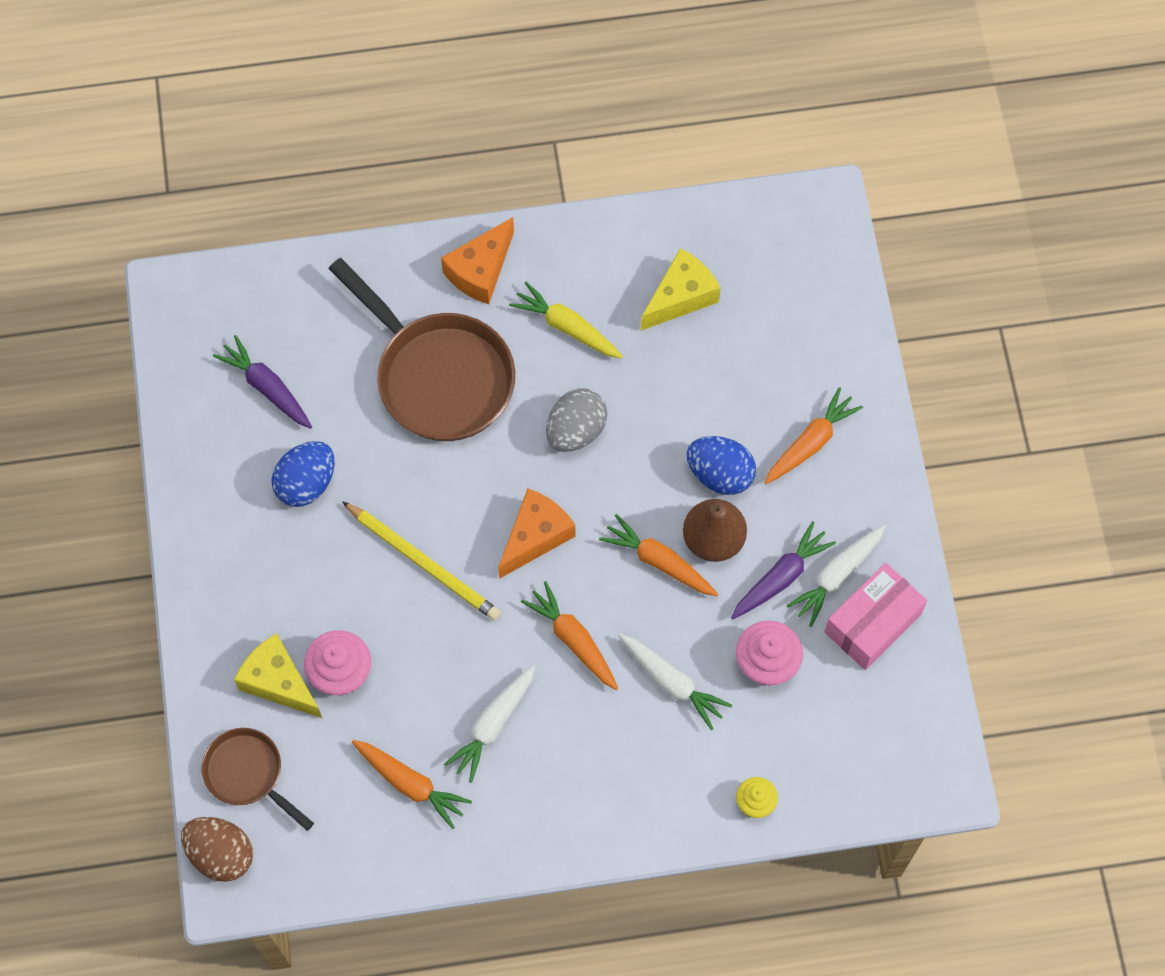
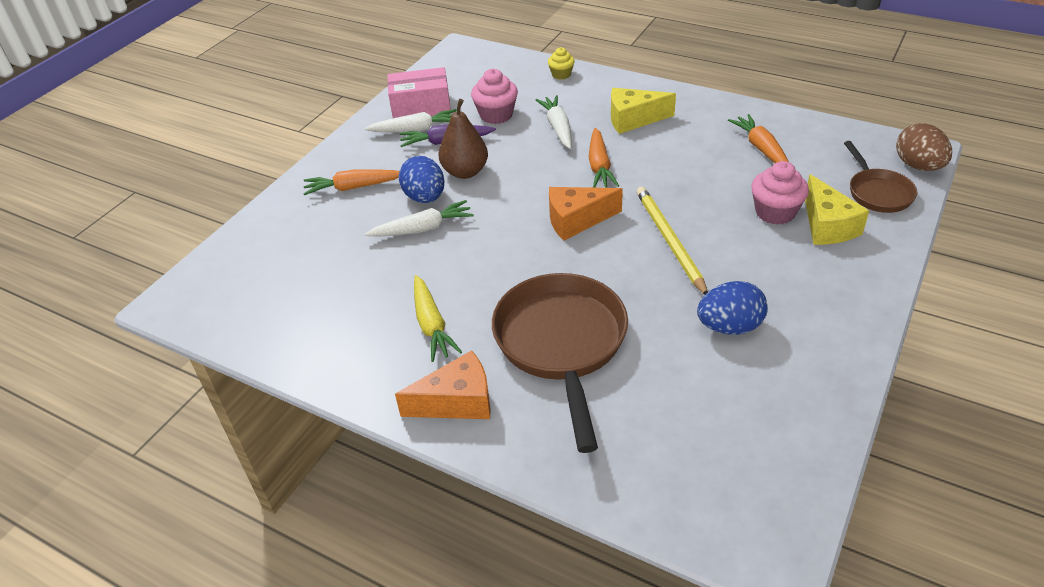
camera: 140 degrees left, 25 degrees down
purple carrot [213,335,312,429] -> none
white carrot [444,665,535,783] -> white carrot moved to [365,200,474,237]
grey egg [546,388,607,452] -> none
orange carrot [599,514,718,596] -> none
yellow cheese [641,248,721,331] -> yellow cheese moved to [611,88,676,134]

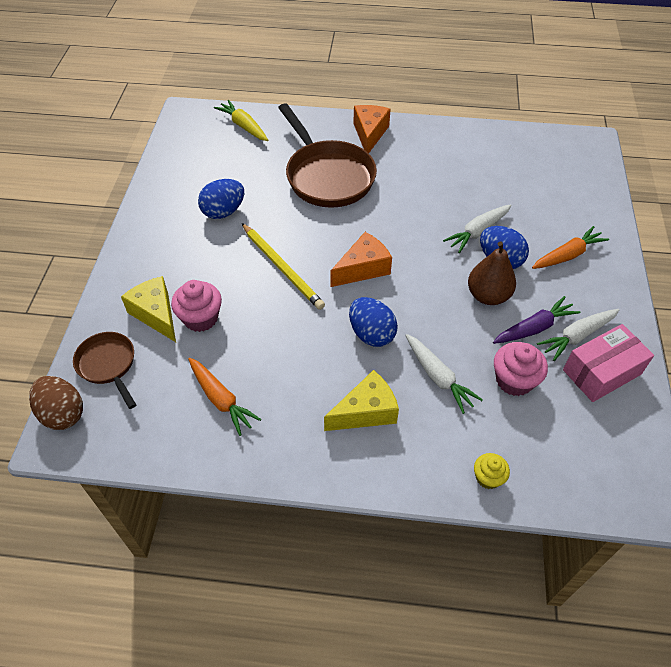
camera: 155 degrees right, 10 degrees up
orange cheese [395,350,491,419] -> orange cheese turned 135 degrees clockwise [353,105,391,153]
yellow carrot [414,275,462,362] -> yellow carrot moved to [214,100,268,141]
orange carrot [589,128,619,188] -> blue egg [349,297,398,347]

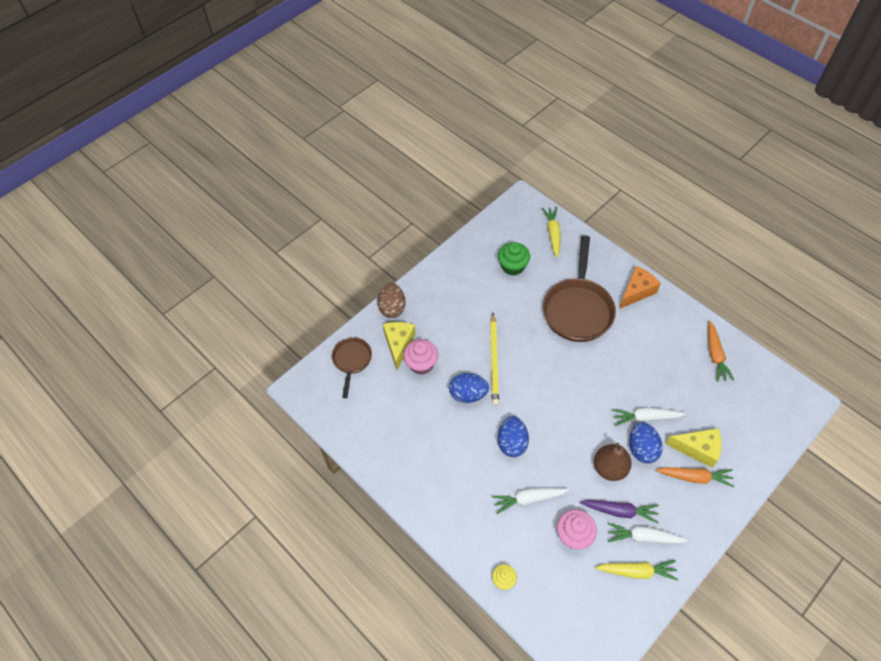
camera: 40 degrees right, 5 degrees up
brown egg [29,376,83,430] -> brown egg moved to [378,283,406,318]
orange carrot [188,358,261,436] -> orange carrot moved to [708,320,734,382]
blue egg [198,179,244,219] -> blue egg moved to [449,373,489,403]
yellow cheese [324,370,399,431] -> yellow cheese moved to [665,428,722,468]
orange cheese [330,232,392,287] -> none
white carrot [405,334,483,414] -> white carrot turned 75 degrees clockwise [492,488,569,514]
pink box [563,324,654,402] -> yellow carrot [595,560,678,581]
none -> green cupcake [498,242,530,276]

